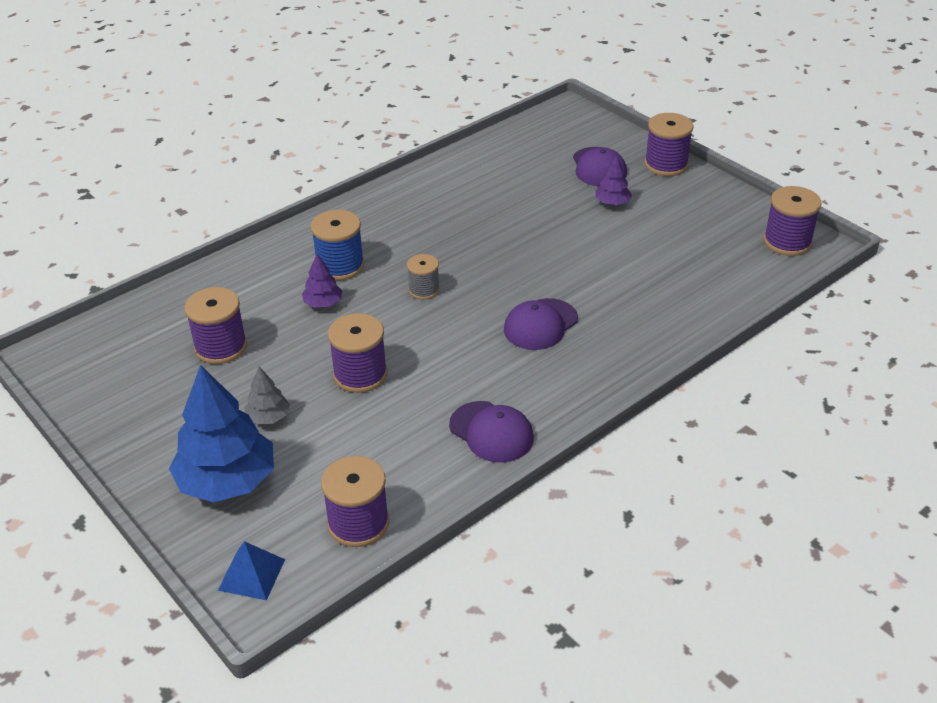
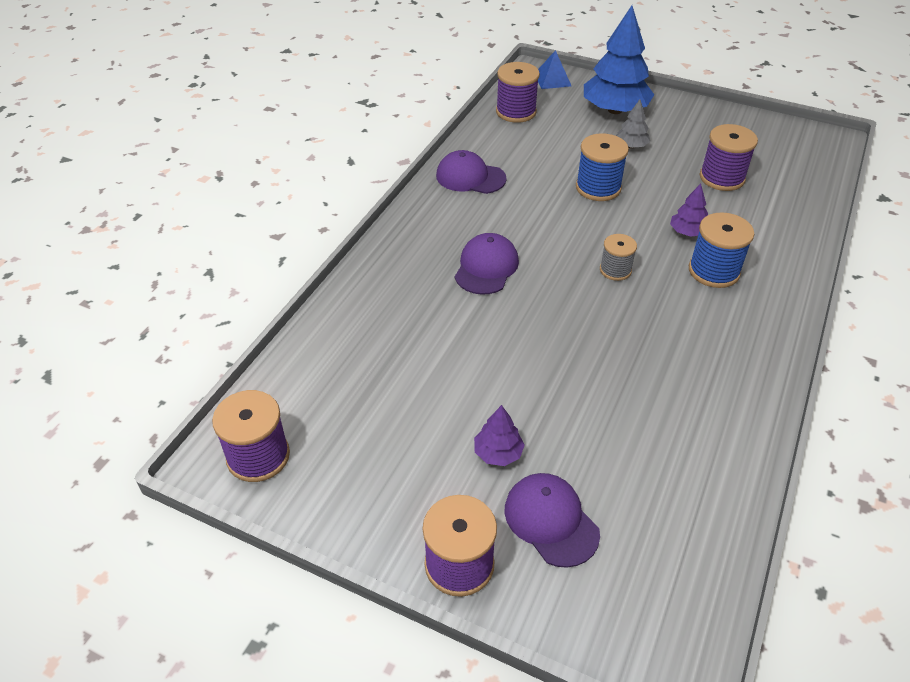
camera: 155 degrees right, 5 degrees up
purple spool [328,313,387,393] -> blue spool [576,133,629,201]

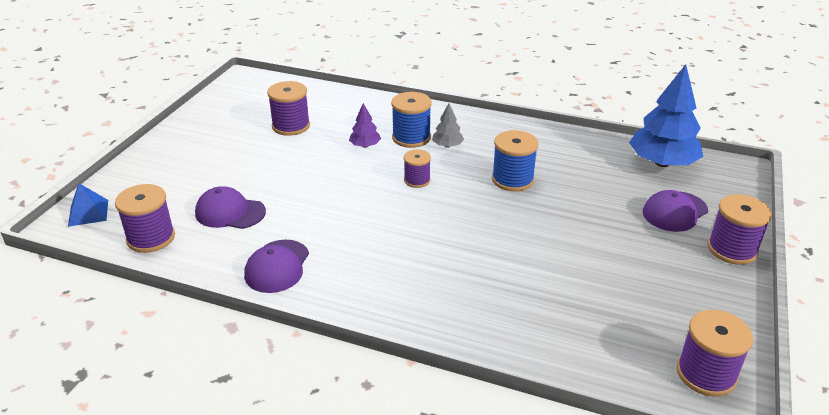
camera: 95 degrees left, 10 degrees down
purple cap [455,233,519,295] -> purple cap moved to [195,186,266,229]
purple tree [474,405,525,466] -> none
blue spool [576,133,629,201] -> blue spool moved to [492,130,538,192]
blue tree [584,5,654,114] -> blue tree moved to [629,64,703,167]
grey spool [600,234,637,281] -> purple spool [404,149,431,188]
grey tree [616,99,650,148] -> grey tree moved to [432,103,464,148]

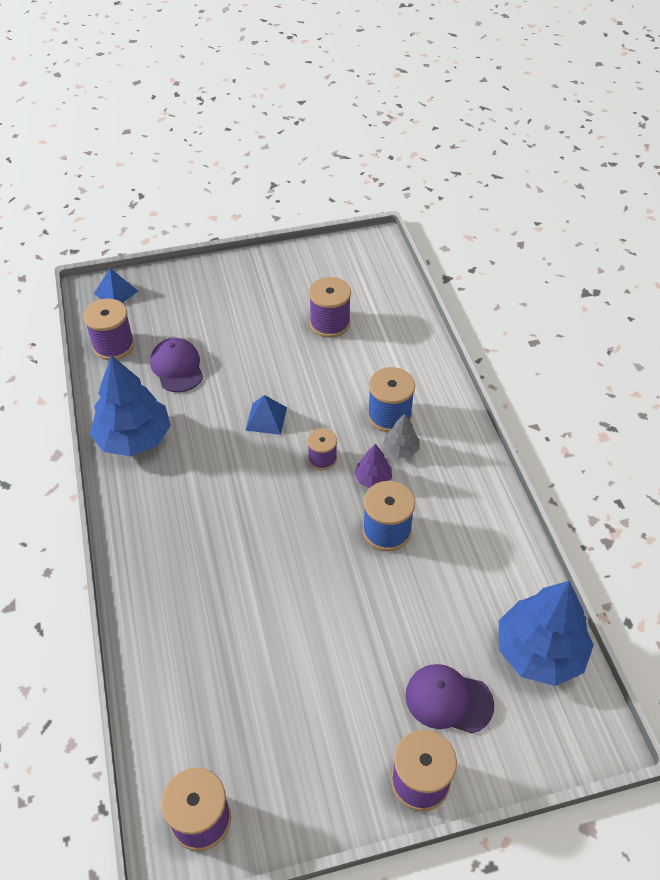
camera: 55 degrees right, 15 degrees up
purple cap [244,240,309,293] -> blue tree [90,355,171,457]
purple tree [349,103,381,148] -> purple tree moved to [354,444,392,488]
none -> blue pyramid [245,395,287,435]

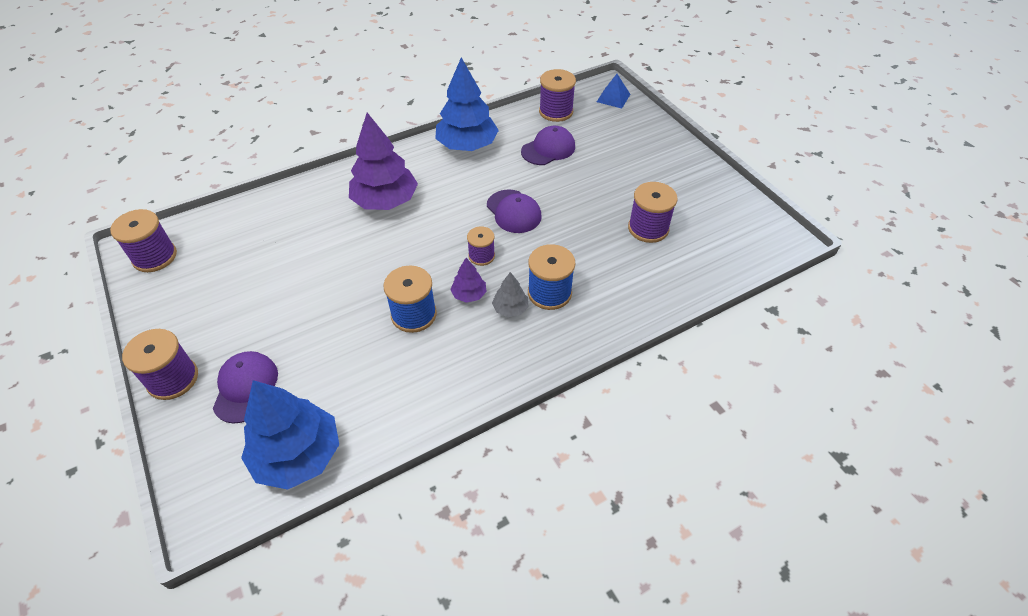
camera: 75 degrees right, 0 degrees up
blue pyramid [245,395,287,435] -> purple cap [487,189,542,233]
none -> purple tree [349,113,418,210]

